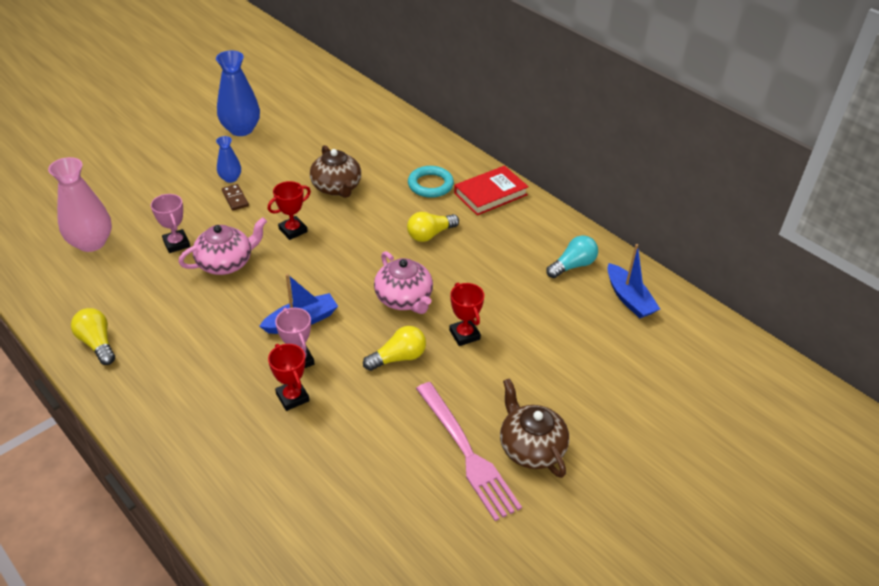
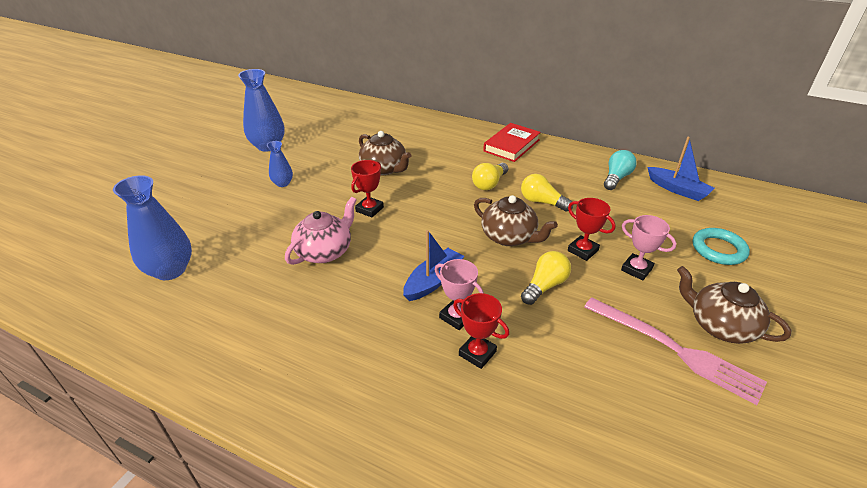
camera: 20 degrees left, 5 degrees down
pink vase [48,157,112,252] -> blue vase [113,175,192,280]
yellow light bulb [71,308,115,365] -> yellow light bulb moved to [521,174,573,212]
pink trophy [151,194,190,253] -> pink trophy moved to [621,215,677,281]
brown domino [222,184,249,211] -> none
pink teapot [374,251,433,314] -> brown teapot [474,195,558,246]
turquoise ring [408,166,454,198] -> turquoise ring moved to [693,228,750,265]

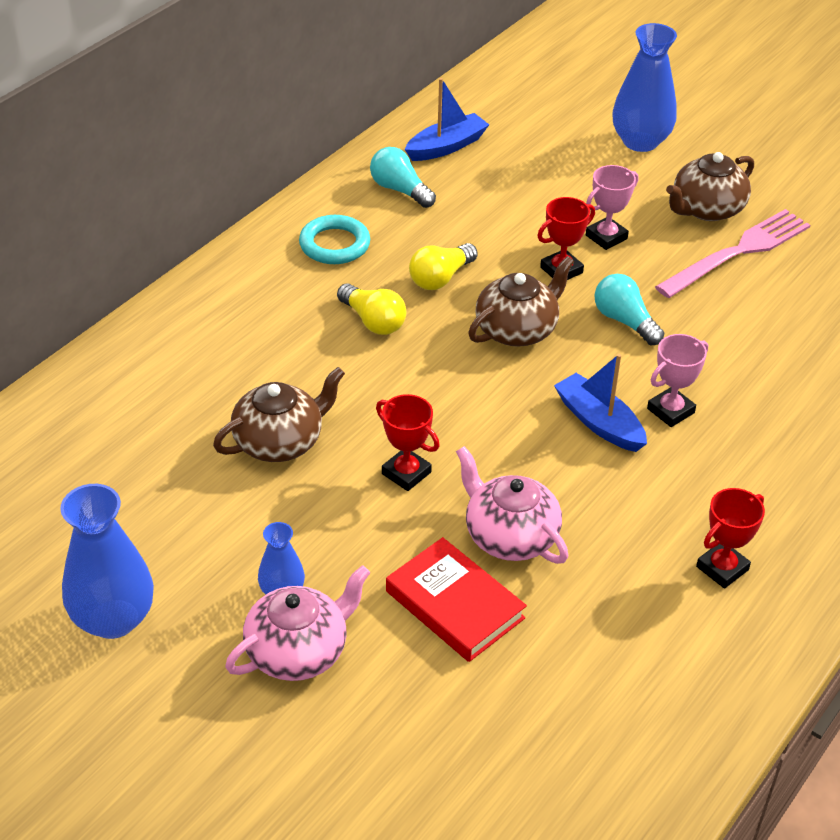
camera: 80 degrees left, 5 degrees up
blue vase [113,175,192,280] -> blue vase moved to [612,23,677,152]
red trophy [453,293,509,369] -> red trophy moved to [696,488,765,589]
red book [483,123,541,162] -> red book moved to [386,537,527,662]
yellow light bulb [521,251,571,305] -> turquoise light bulb [595,274,664,345]
turquoise ring [693,228,750,265] -> turquoise ring moved to [299,215,370,264]
none -> pink teapot [225,565,370,681]

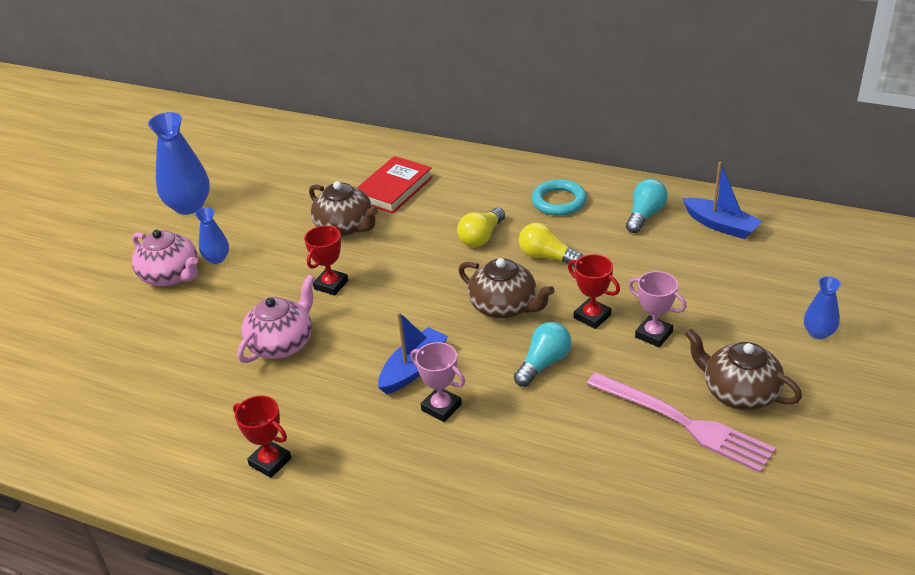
camera: 80 degrees right, 5 degrees down
red book [386,537,527,662] -> red book moved to [357,156,433,214]
blue vase [612,23,677,152] -> blue vase [804,276,841,339], size x0.54

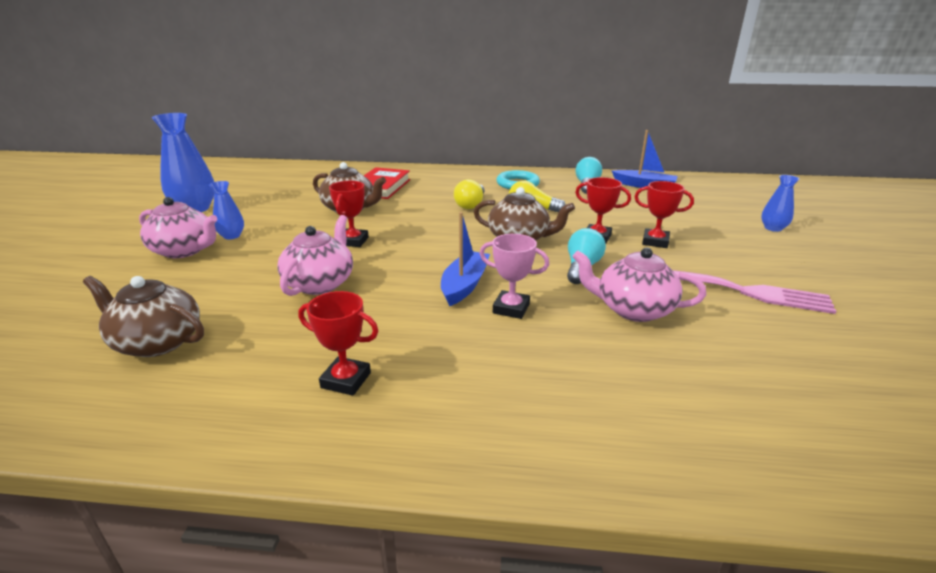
camera: 20 degrees left, 10 degrees down
pink trophy [628,271,687,347] -> red trophy [634,181,694,248]
brown teapot [685,328,802,410] -> brown teapot moved to [83,276,204,357]
none -> pink teapot [572,248,706,322]

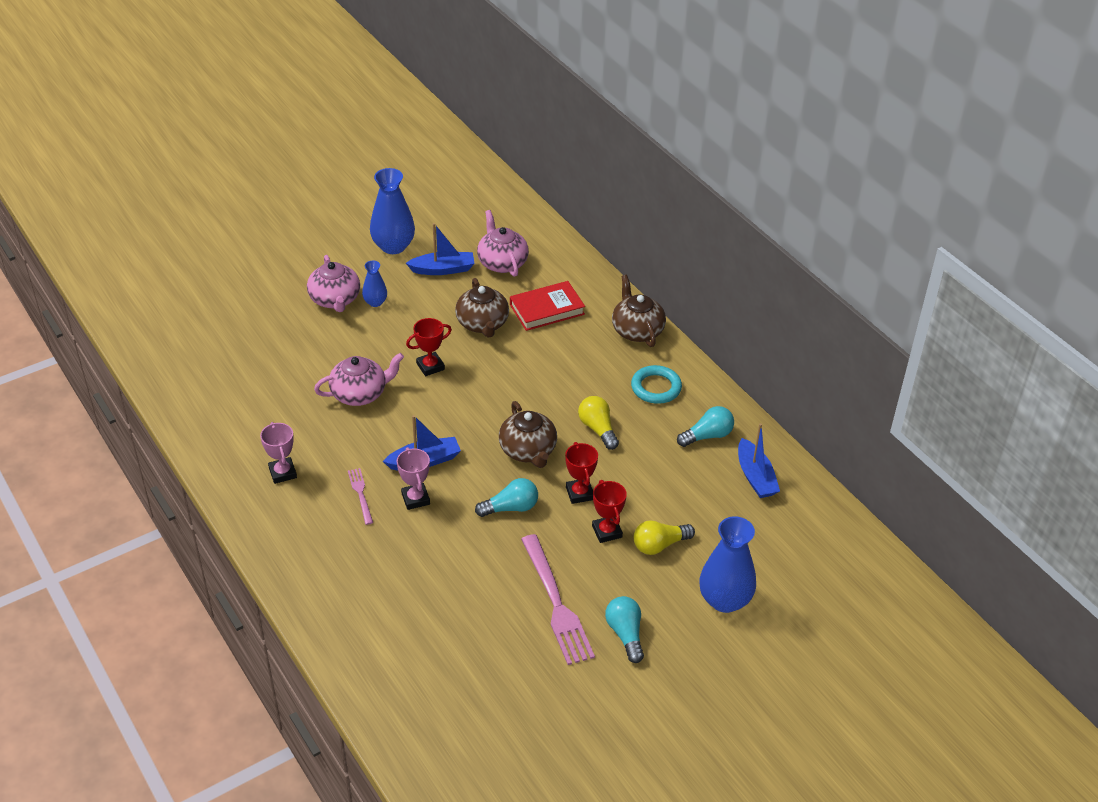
camera: 50 degrees right, 15 degrees up
brown teapot [83,276,204,357] -> brown teapot moved to [612,275,666,347]
red trophy [298,291,378,396] -> pink trophy [260,422,297,484]
yellow light bulb [454,179,484,209] -> yellow light bulb moved to [634,520,695,555]
pink teapot [572,248,706,322] -> pink teapot moved to [477,210,529,277]
blue vase [761,175,799,232] -> blue vase [699,516,756,613], size x1.87
none -> pink fork [348,468,373,525]
none -> blue boat [406,223,475,275]
none -> turquoise light bulb [605,596,644,663]

